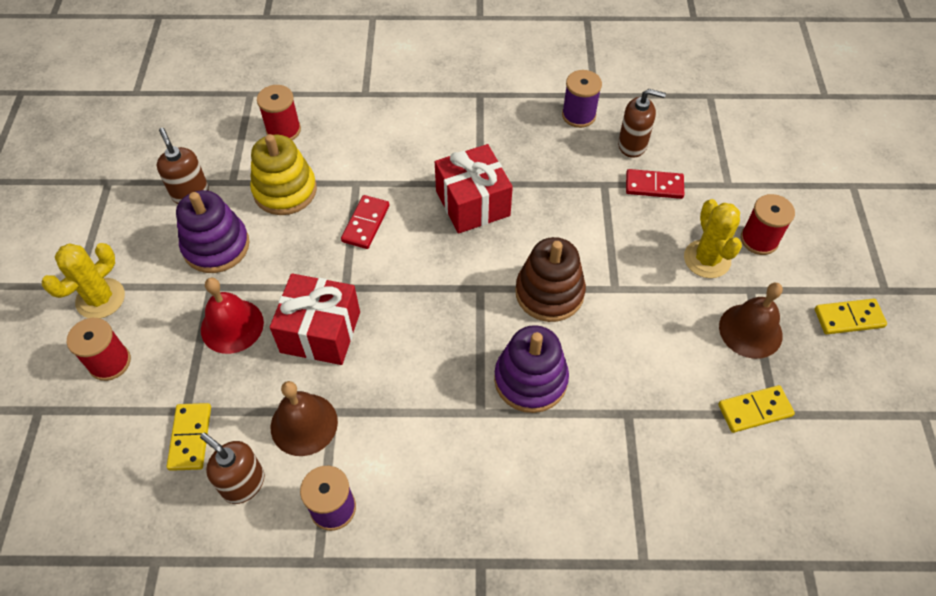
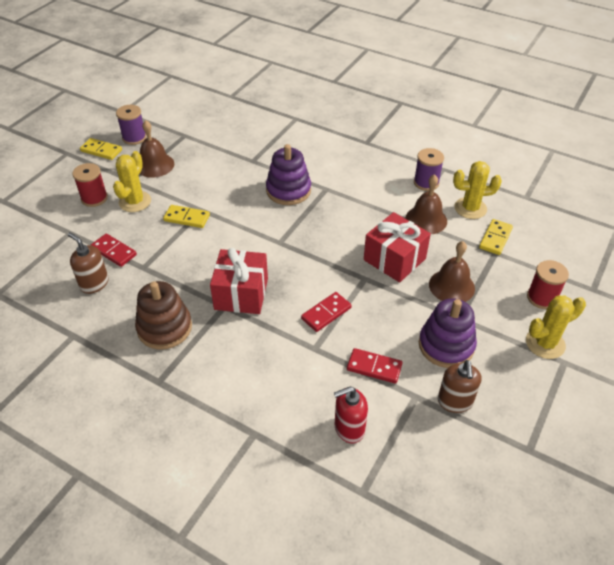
camera: 150 degrees left, 10 degrees down
brown soap dispenser [200,433,265,504] -> yellow cactus [453,161,502,219]
red bell [201,278,264,354] -> brown bell [429,241,475,302]
yellow stacking toy [250,134,317,215] -> red domino [347,348,403,384]
red spool [257,85,301,140] -> red soap dispenser [334,386,368,443]
brown stacking toy [515,237,586,322] -> brown stacking toy moved to [135,281,192,350]
purple spool [562,70,602,128] -> purple spool moved to [116,105,146,145]
yellow domino [718,385,795,433] -> yellow domino moved to [163,205,210,228]

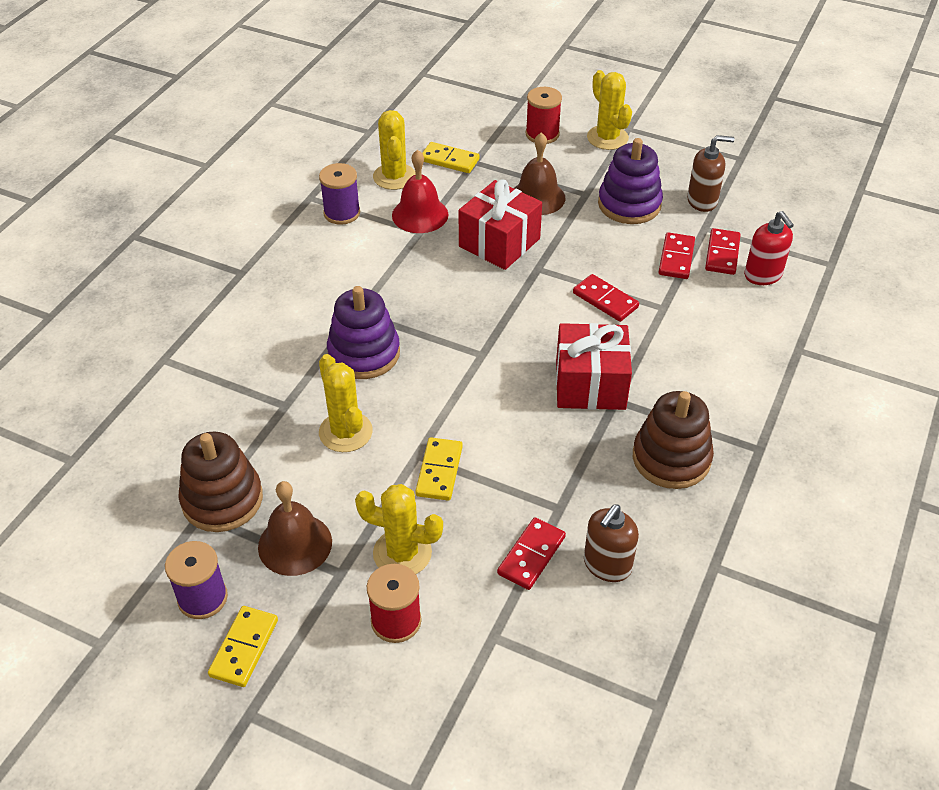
camera: 95 degrees left, 0 degrees up
brown bell [406,174,447,234] -> red bell [392,150,448,233]
none -> brown stacking toy [178,431,263,532]
none -> yellow cactus [319,354,373,452]
none -> red domino [705,228,741,275]

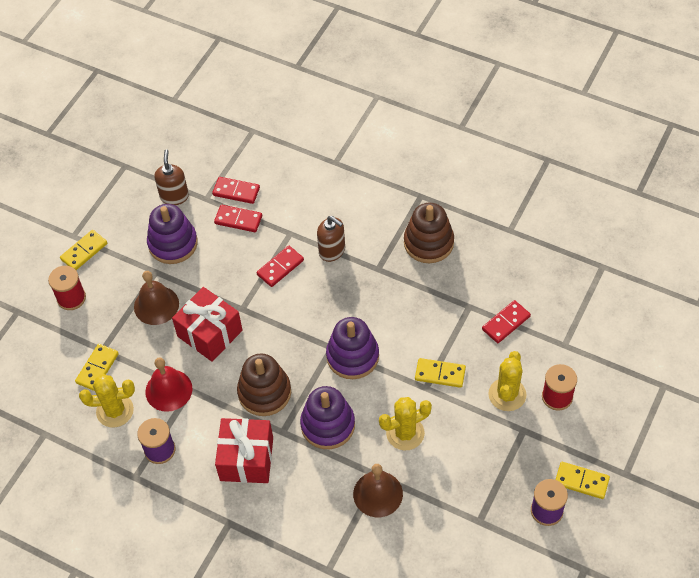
camera: 85 degrees left, 10 degrees up
brown stacking toy [178,431,263,532] -> brown stacking toy moved to [237,353,291,416]
brown bell [258,481,332,576] -> brown bell moved to [353,464,403,517]
red domino [497,517,566,590] -> red domino turned 75 degrees counterclockwise [482,300,531,343]
red gift [556,323,632,410] -> red gift moved to [215,418,273,483]
brown soap dispenser [584,504,639,582] -> brown soap dispenser moved to [317,216,345,262]
yellow cactus [587,70,632,150] -> yellow domino [60,230,107,270]
red soap dispenser [744,211,794,285] -> none
none -> purple stacking toy [326,317,379,379]

